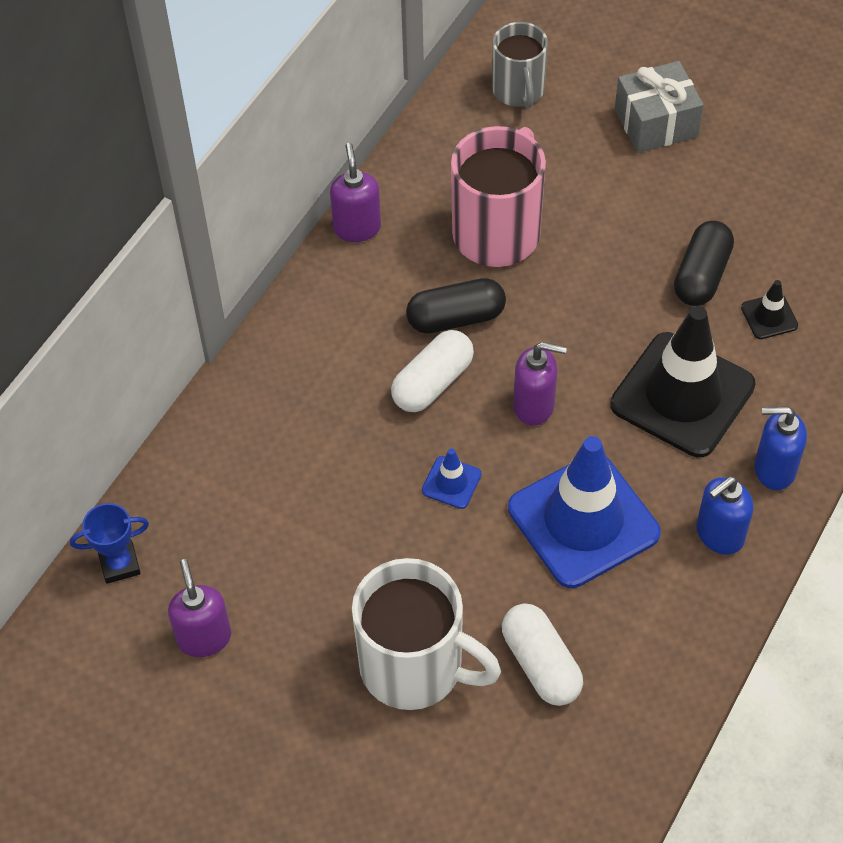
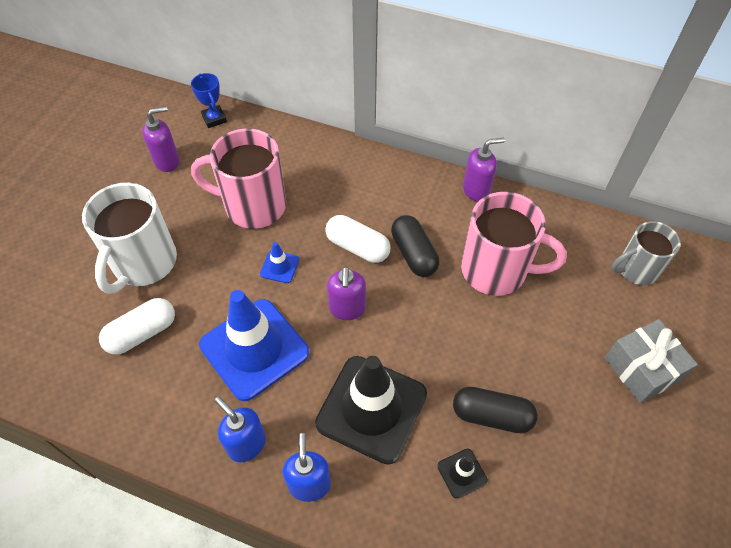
camera: 80 degrees right, 0 degrees up
none -> pink mug [191,128,286,229]

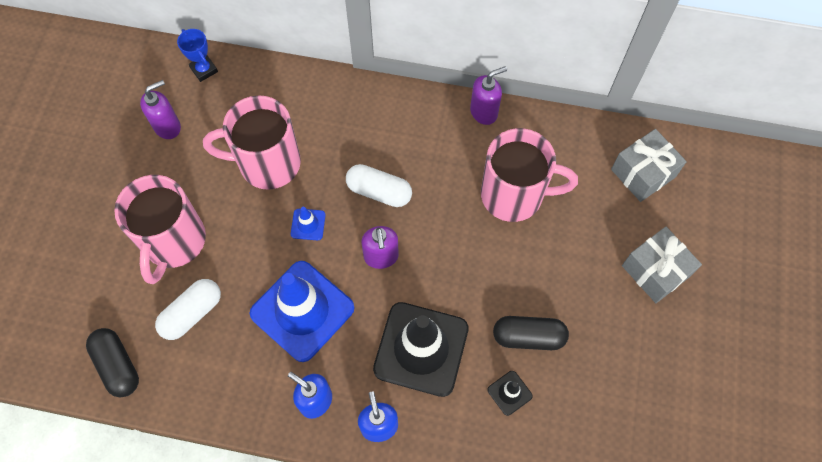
camera: 10 degrees left, 10 degrees up
white mug [82,183,177,294] -> pink mug [114,175,206,284]
black capsule [391,215,439,277] -> black capsule moved to [86,328,139,397]
grey mug [611,221,681,285] -> grey gift [611,129,687,202]

